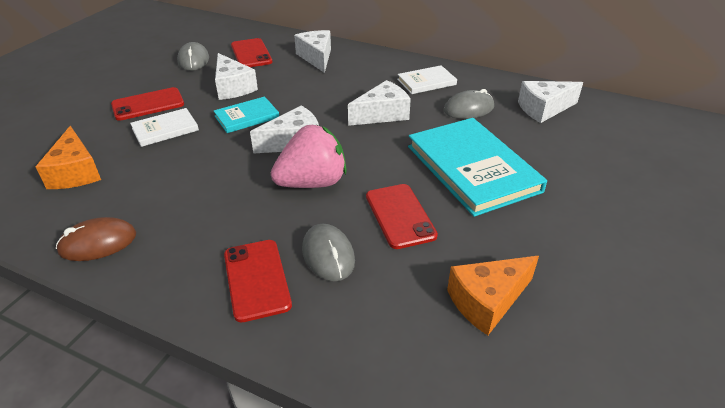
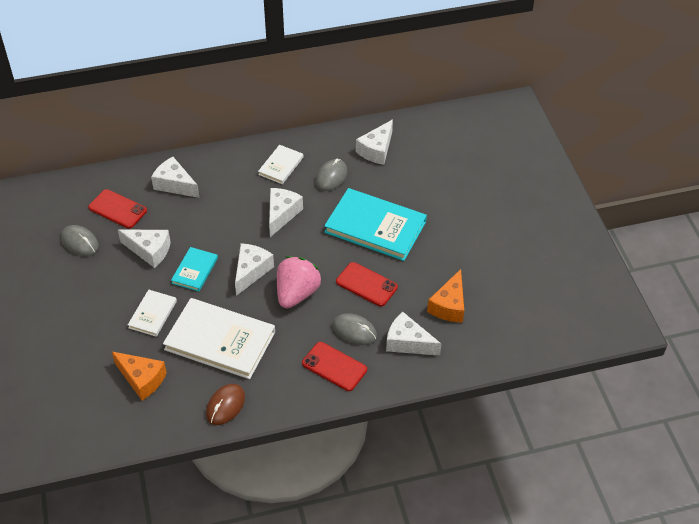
camera: 40 degrees left, 10 degrees up
red phone [111,87,184,121] -> none
none -> white book [163,298,275,379]
none -> white cheese [386,312,441,356]

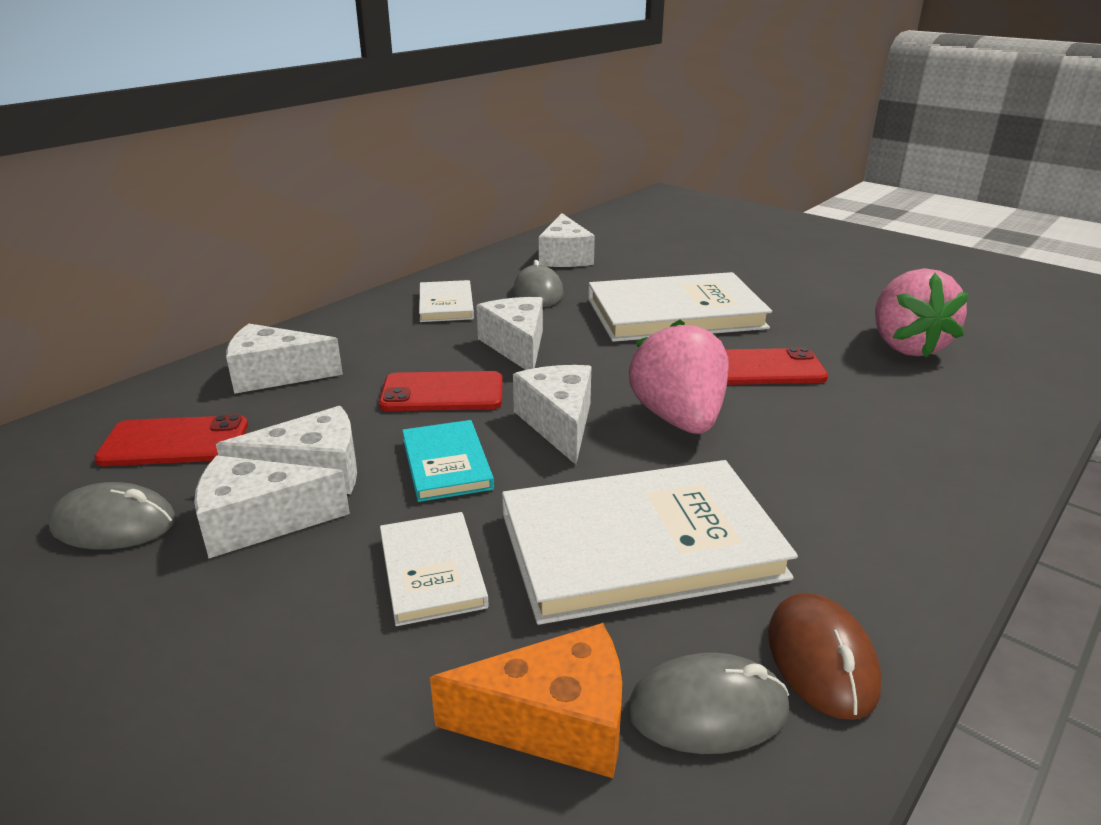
camera: 35 degrees left, 20 degrees down
red phone [302,342,367,391] -> red phone moved to [379,371,503,411]
turquoise book [324,188,427,261] -> white book [588,272,772,342]
grey mouse [332,313,377,345] -> grey mouse moved to [628,653,790,754]
white cheese [386,312,441,356] -> white cheese moved to [194,455,350,558]
orange cheese [427,269,464,323] -> pink strawberry [875,268,969,357]

